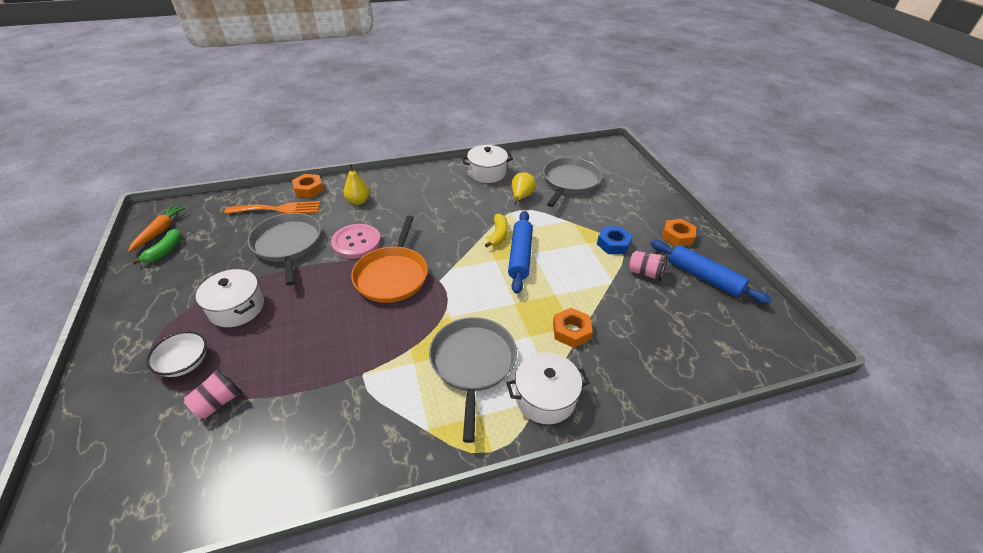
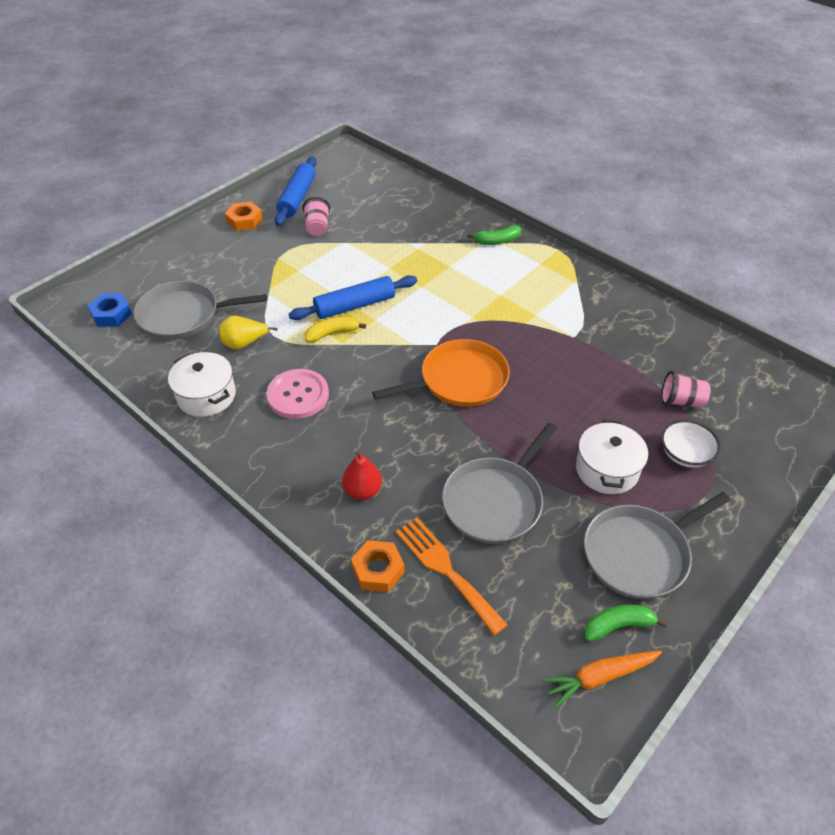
camera: 120 degrees left, 5 degrees up
pink button [331,224,381,259] -> pink button moved to [266,369,329,419]
yellow pear [343,164,370,205] -> red pear [342,451,382,500]
grey pan [429,317,517,443] -> grey pan moved to [584,492,730,599]
white pot [507,352,589,424] -> green banana [467,225,521,245]
orange nut [553,308,593,348] -> none
blue nut [597,227,633,254] -> blue nut moved to [87,293,132,327]

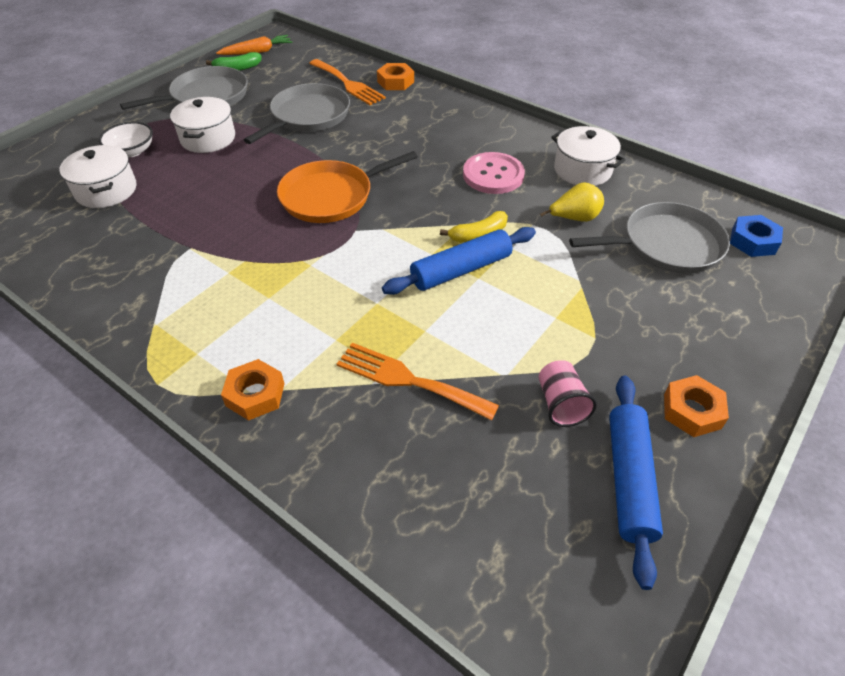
camera: 175 degrees right, 0 degrees up
red pear [342,451,382,500] -> none
green banana [467,225,521,245] -> orange nut [221,359,285,420]
pink cup [661,371,711,408] -> white pot [60,145,137,208]
none -> orange fork [337,343,499,421]

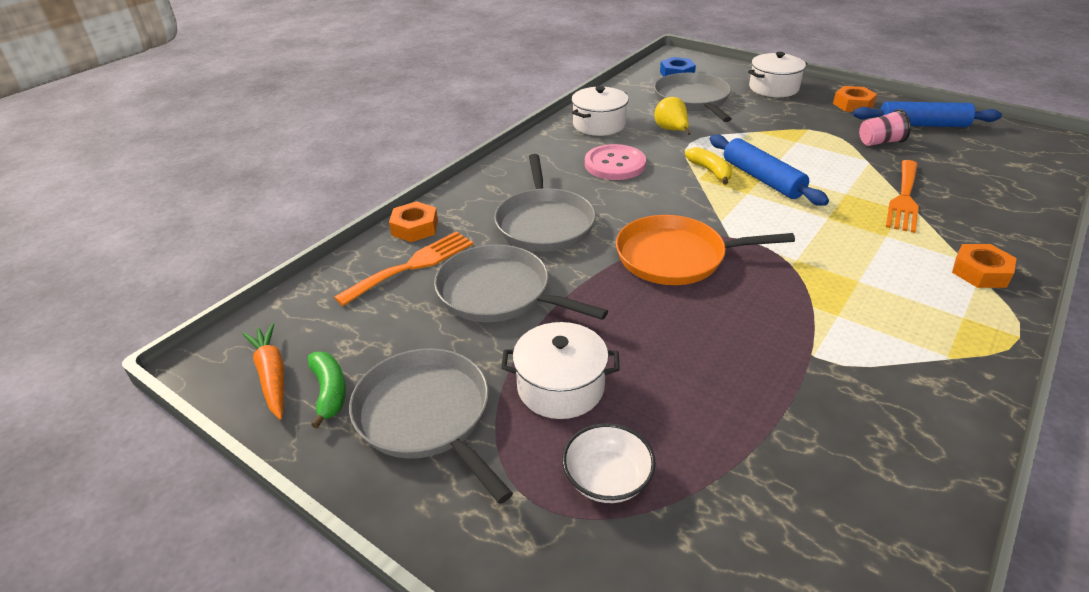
camera: 90 degrees left, 10 degrees down
white pot [60,145,137,208] -> white pot moved to [748,52,807,97]
orange pan [277,151,418,223] -> orange pan turned 120 degrees clockwise [616,215,795,285]
none -> grey pan [494,154,596,252]

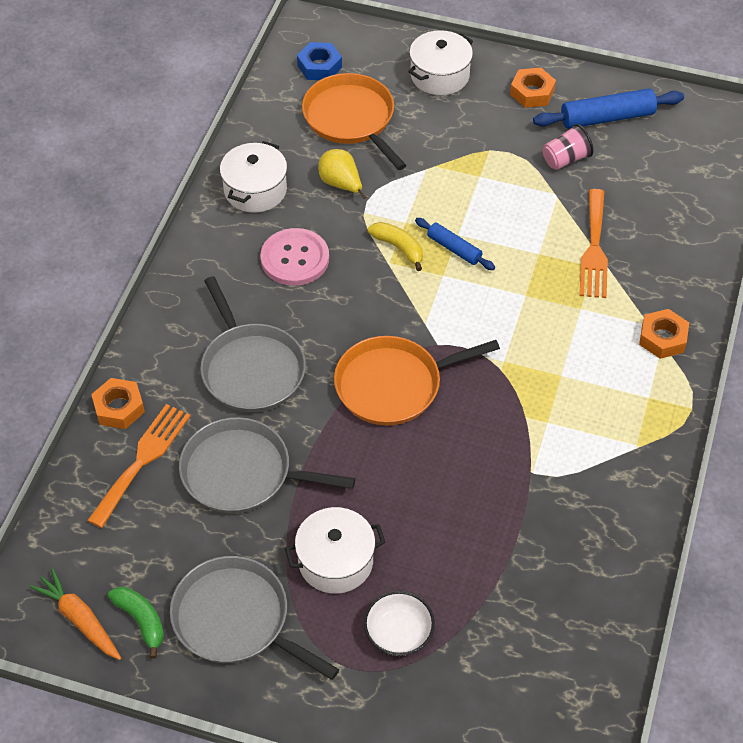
camera: 20 degrees left, 15 degrees up
grey pan [654,73,732,122] -> orange pan [302,73,406,170]
blue rolling pin [710,134,829,206] -> blue rolling pin [415,218,495,270], size x0.60

